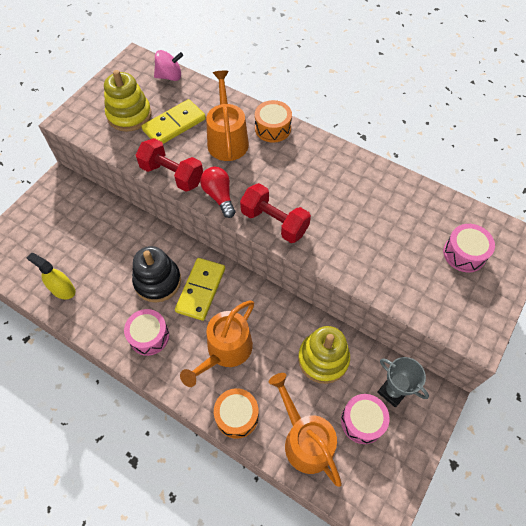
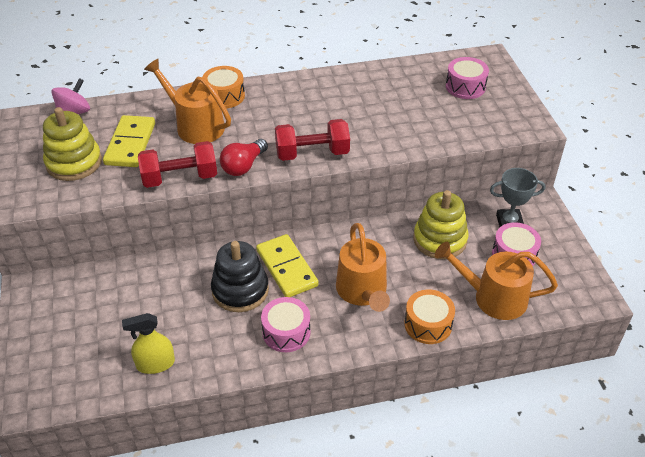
camera: 45 degrees left, 15 degrees down
red light bulb [200,167,235,218] -> red light bulb turned 75 degrees counterclockwise [220,139,268,176]

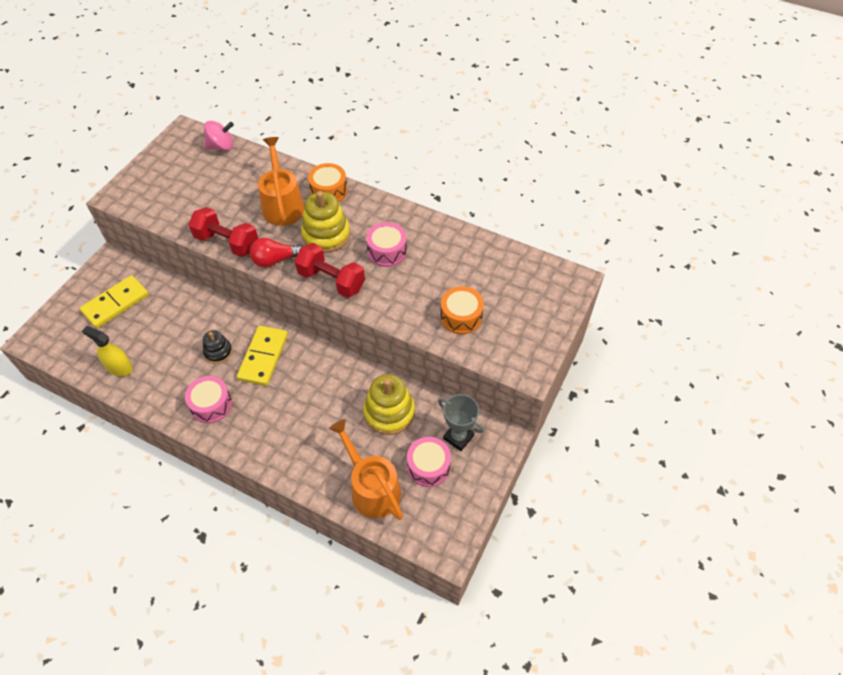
camera: 40 degrees right, 10 degrees up
yellow stacking toy [43,107,102,181] -> yellow stacking toy moved to [301,191,350,253]
yellow domino [103,115,155,167] -> yellow domino moved to [80,275,149,328]
black stacking toy [211,241,269,312] -> black stacking toy [203,330,232,364], size x0.58
orange watering can [336,223,390,312] -> none
orange drum [404,290,455,344] -> orange drum moved to [440,286,484,334]
pink drum [446,57,489,99] -> pink drum moved to [366,222,407,267]

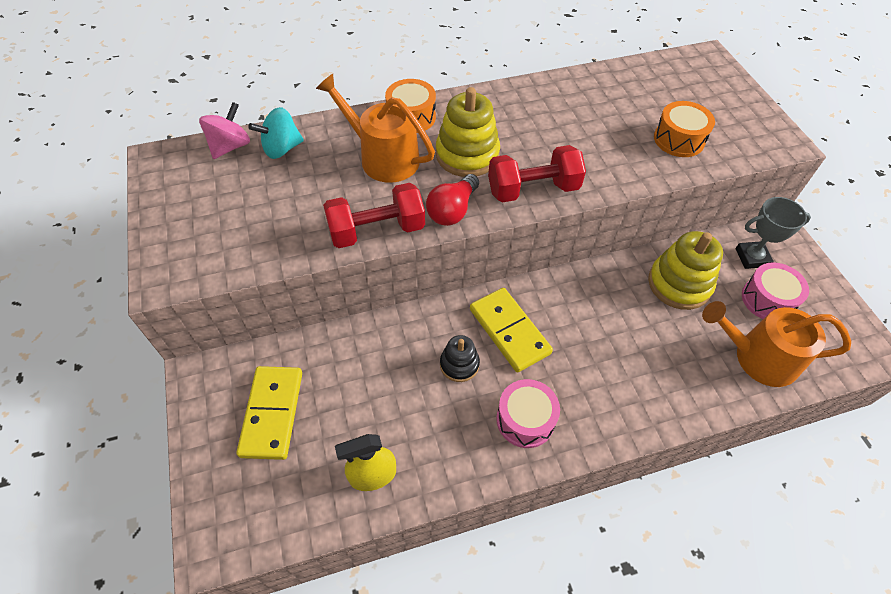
camera: 45 degrees left, 0 degrees up
pink drum [366,222,407,267] -> none
none -> turquoise spinning top [248,107,304,159]

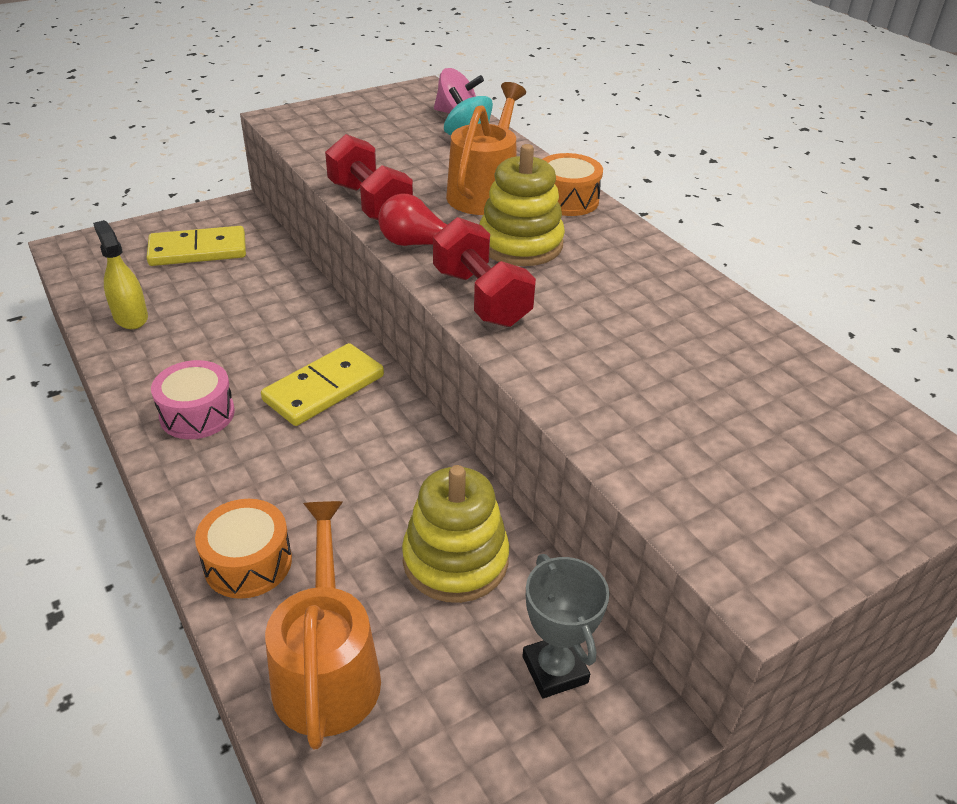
camera: 75 degrees right, 15 degrees down
black stacking toy [440,335,480,382] -> none
orange drum [654,101,715,157] -> orange drum moved to [195,499,292,599]
pink drum [742,262,809,319] -> none

